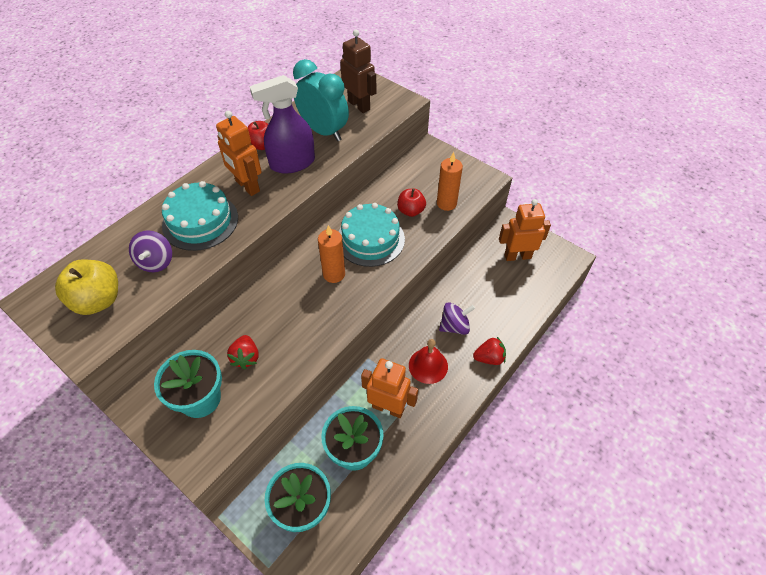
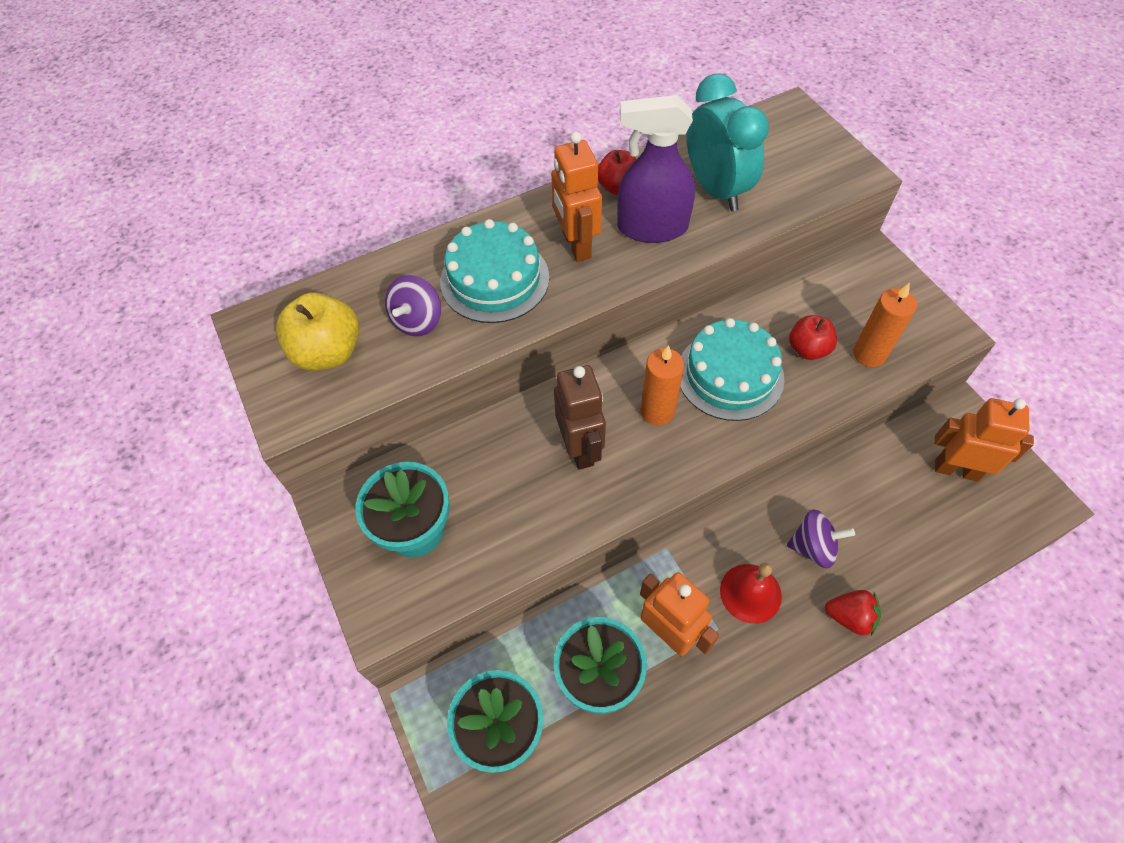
camera: 25 degrees right, 5 degrees up
red strawberry [227,335,259,369] -> none
brown robot [340,30,376,113] -> brown robot moved to [554,365,606,470]

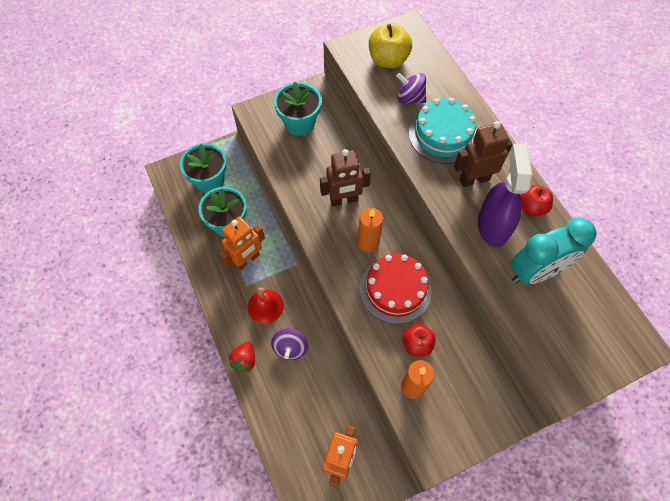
camera: 90 degrees right, 5 degrees up
orange robot [551,132,602,262] -> brown robot [454,121,513,187]
turquoise cake [680,318,784,421] -> red cake [360,254,432,324]

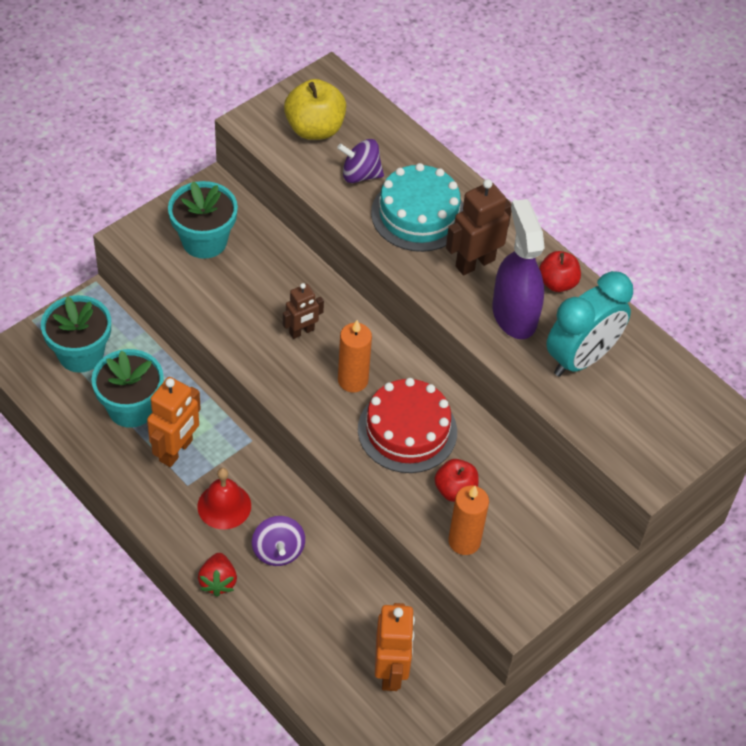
camera: 20 degrees left, 10 degrees down
brown robot [320,149,371,206] -> brown robot [283,283,324,339], size x0.63

